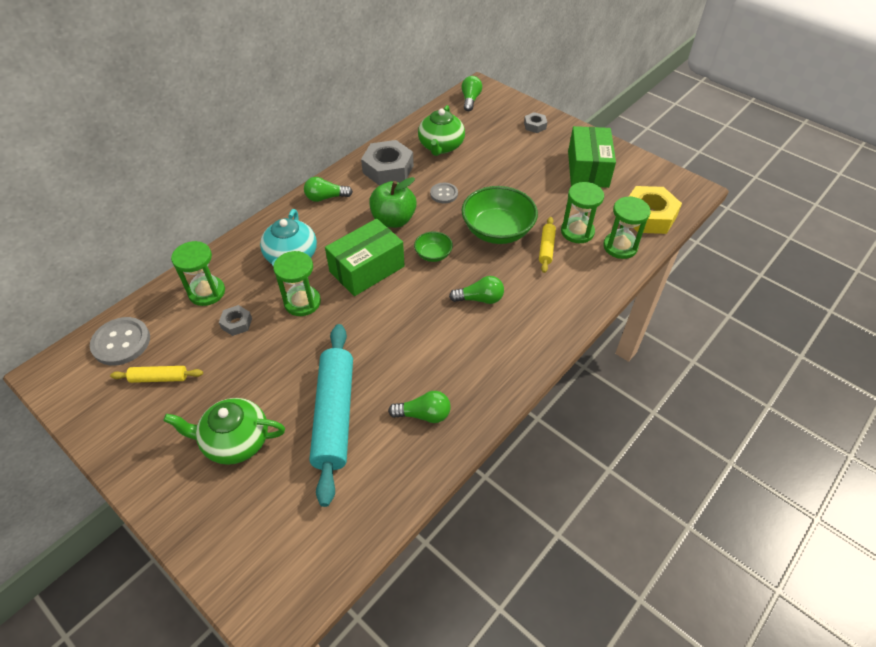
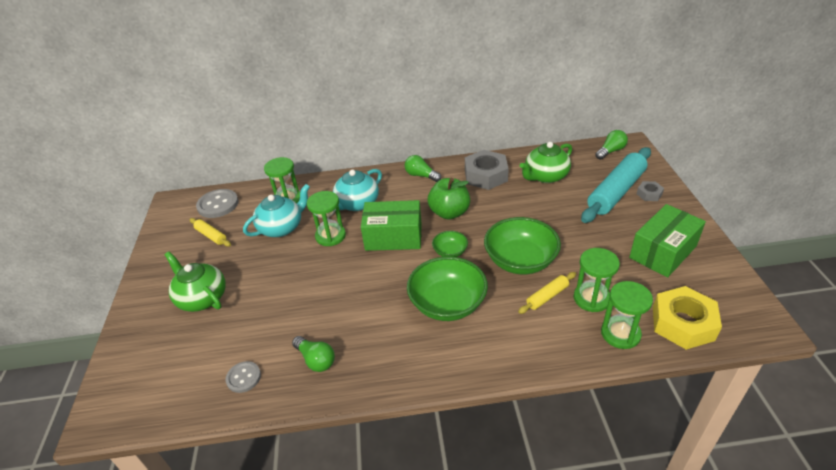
camera: 45 degrees right, 10 degrees down
grey nut [219,305,252,336] -> turquoise teapot [243,184,310,237]
turquoise rolling pin [310,324,353,507] -> turquoise rolling pin moved to [581,147,651,223]
grey button [430,183,458,204] -> grey button moved to [226,361,261,393]
green light bulb [449,276,504,304] -> green bowl [407,257,488,321]

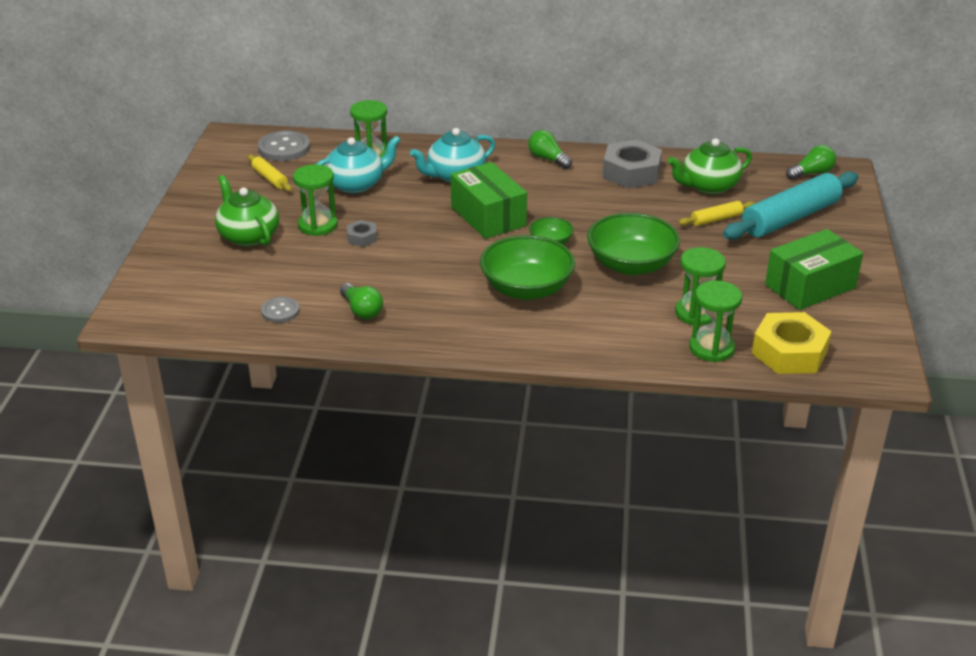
camera: 10 degrees right, 5 degrees down
green hourglass [307,191,346,246] -> green hourglass moved to [293,164,338,236]
green box [361,200,422,251] -> green box turned 45 degrees clockwise [451,162,527,239]
green apple [428,178,470,220] -> none
yellow rolling pin [518,272,576,314] -> yellow rolling pin moved to [678,201,755,226]
grey nut [637,181,664,201] -> grey nut moved to [347,220,377,247]

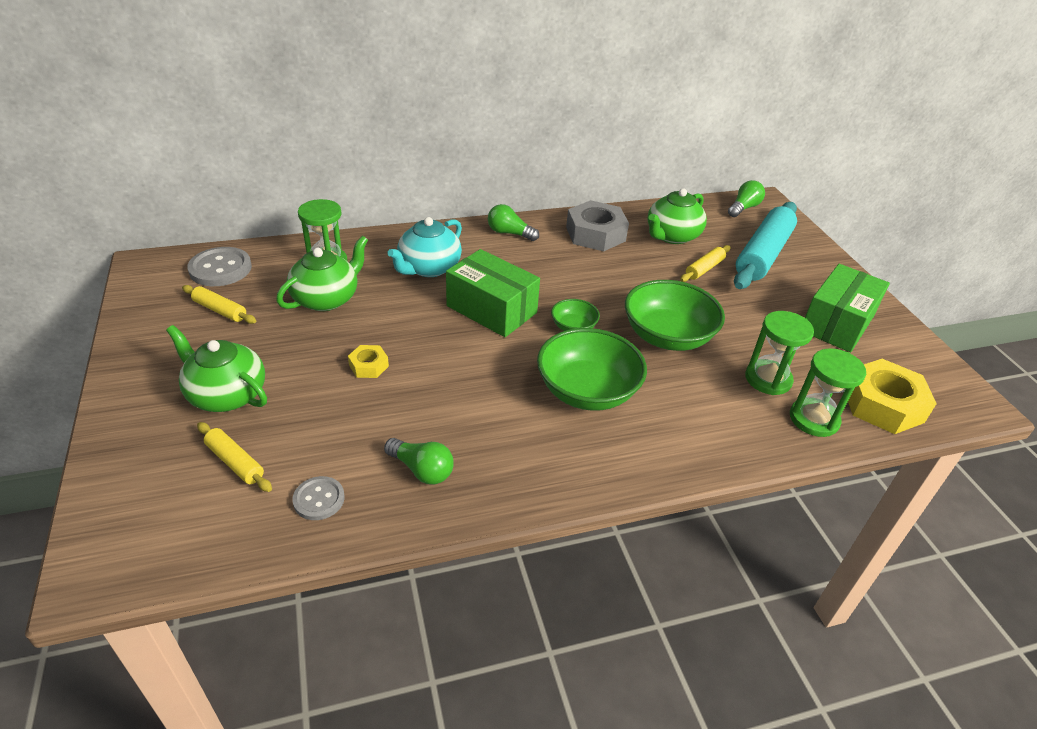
camera: 25 degrees left, 5 degrees up
green hourglass [293,164,338,236] -> none
turquoise teapot [316,135,401,194] -> green teapot [276,236,368,311]
grey nut [347,220,377,247] -> yellow nut [348,345,389,378]
none -> yellow rolling pin [197,422,272,492]

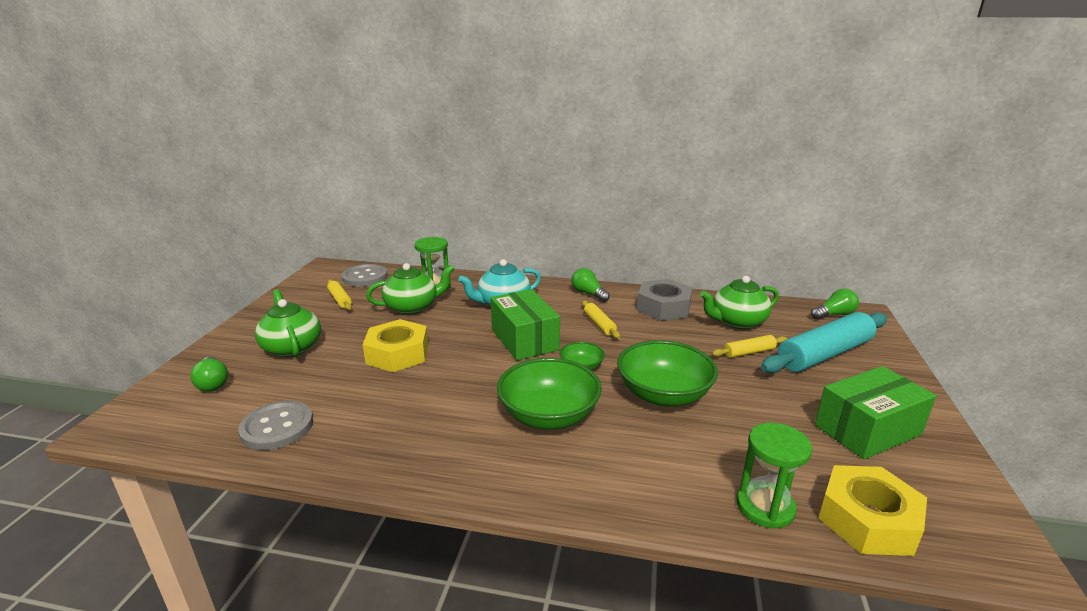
camera: 30 degrees right, 15 degrees down
yellow rolling pin [197,422,272,492] -> yellow rolling pin moved to [582,300,620,339]
grey button [292,476,345,520] -> grey button [238,401,313,450], size x1.65
yellow nut [348,345,389,378] -> yellow nut [363,319,428,372], size x2.04
green light bulb [384,438,454,484] -> green light bulb moved to [190,356,228,392]
green hourglass [745,311,814,395] -> none

